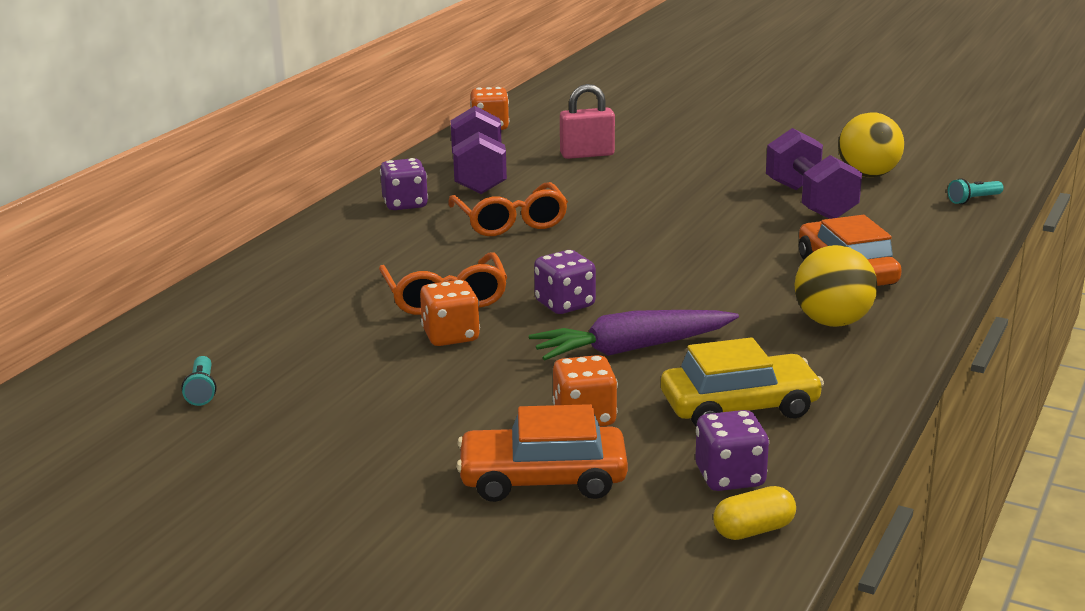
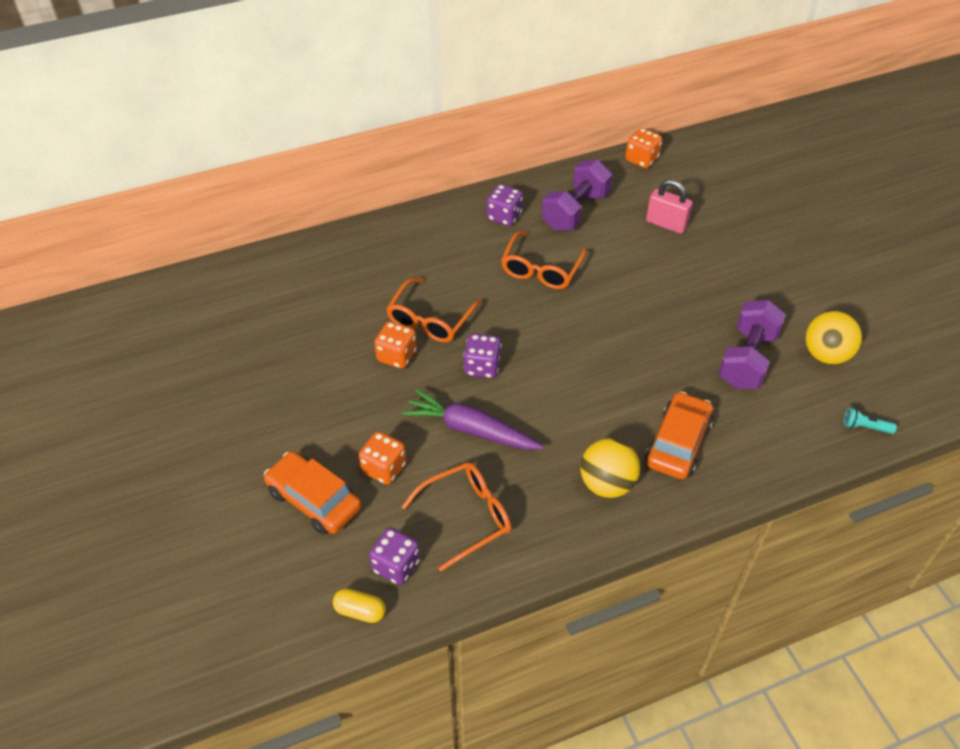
camera: 40 degrees right, 25 degrees up
turquoise flashlight [182,356,216,406] -> none
yellow car [661,337,824,426] -> orange glasses [402,463,511,572]

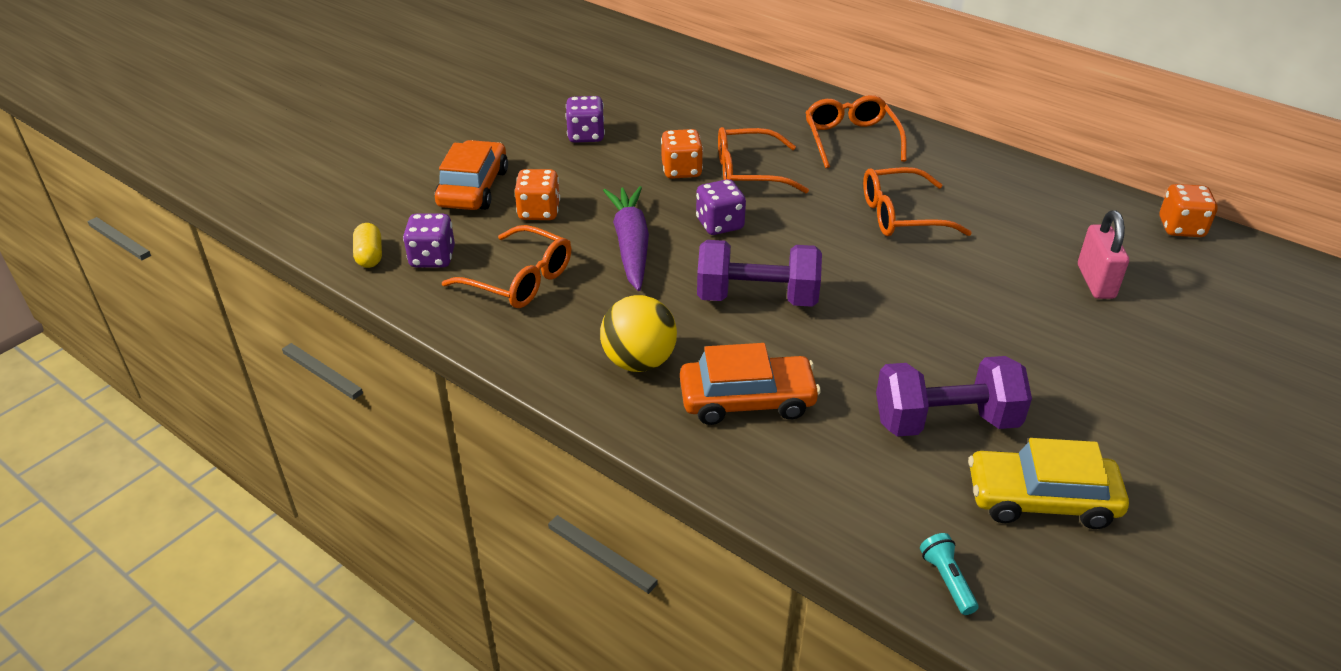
camera: 60 degrees right, 10 degrees down
purple dice [487,184,523,226] -> purple dice moved to [566,96,605,143]
purple dumbbell [541,159,612,231] -> purple dumbbell moved to [697,240,822,307]
yellow ball [805,311,862,364] -> yellow car [968,438,1129,529]
none -> orange glasses [805,95,907,168]

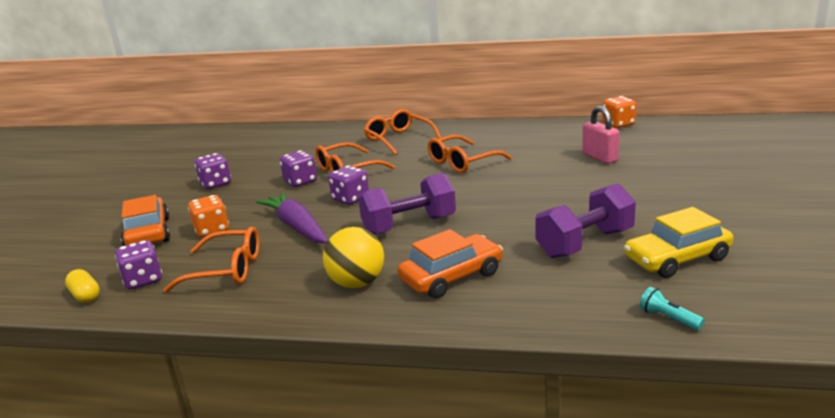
camera: 25 degrees left, 15 degrees down
orange dice [661,129,703,179] -> purple dice [280,150,317,187]

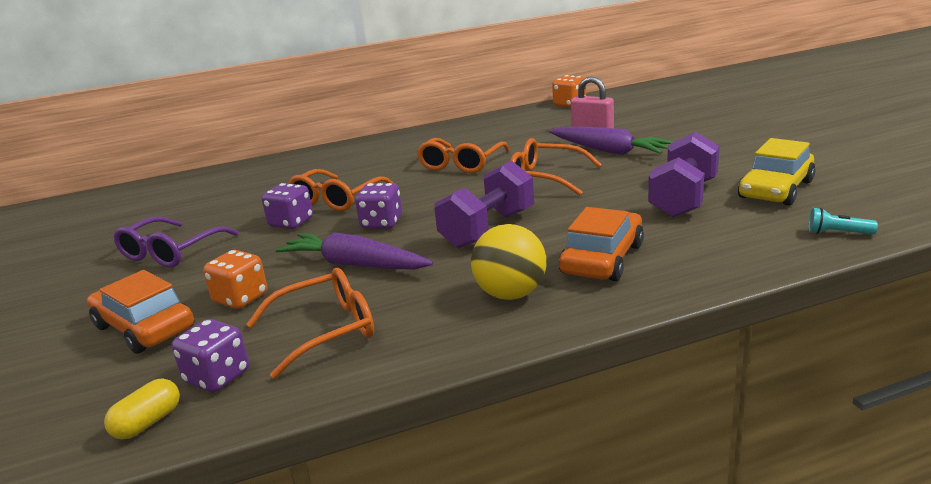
camera: 30 degrees left, 0 degrees up
yellow capsule [65,269,100,303] -> yellow capsule turned 75 degrees counterclockwise [104,378,180,440]
purple dice [195,153,231,189] -> purple glasses [114,217,239,268]
orange glasses [364,109,441,155] -> orange glasses moved to [510,138,602,196]
none -> purple carrot [549,127,674,155]

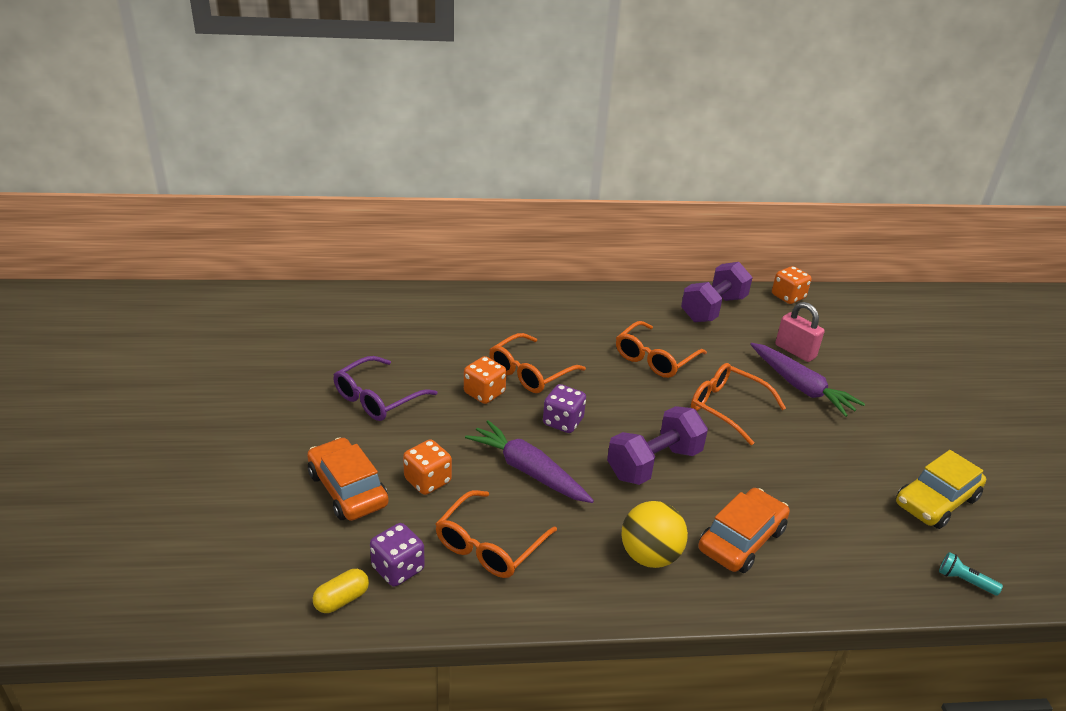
camera: 10 degrees right, 10 degrees up
orange glasses [246,268,374,379] -> orange glasses turned 135 degrees clockwise [435,490,557,578]
purple dice [262,183,313,229] -> orange dice [464,356,507,404]
purple dumbbell [648,132,719,218] -> purple dumbbell moved to [681,262,753,322]

